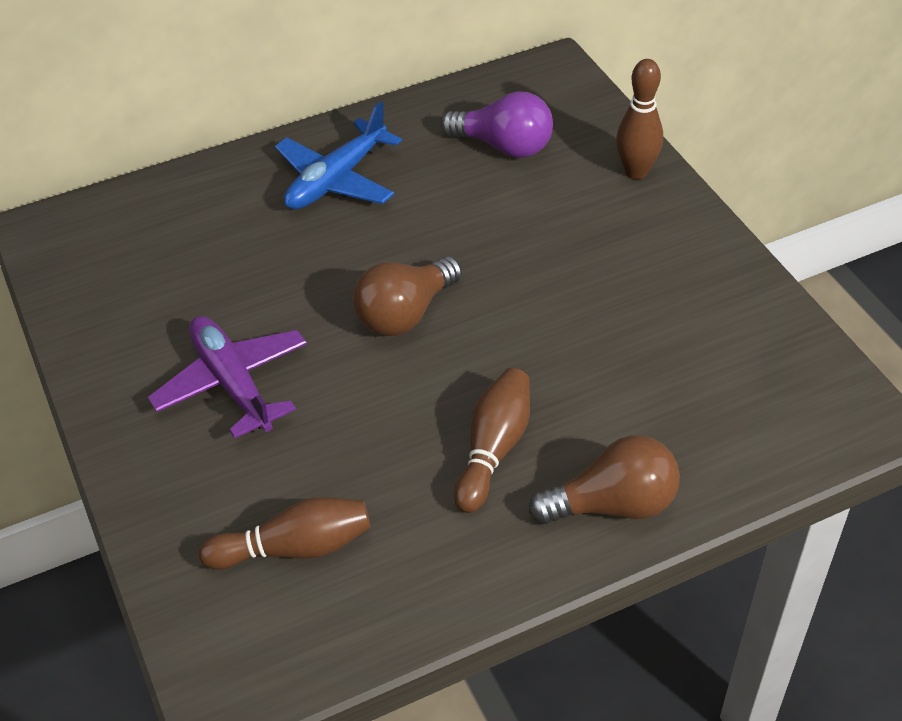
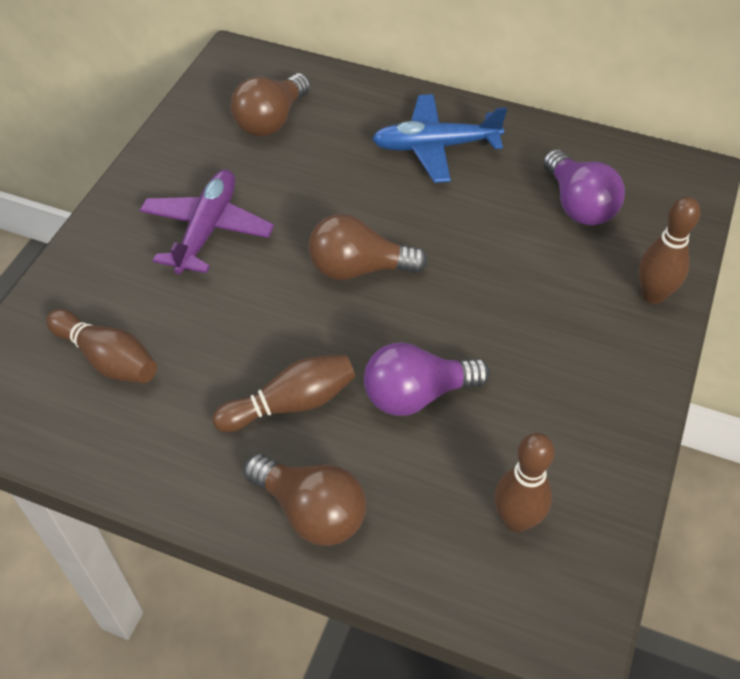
camera: 45 degrees right, 5 degrees up
none -> brown light bulb [231,73,310,136]
none -> purple light bulb [364,342,490,416]
none -> brown bowling pin [495,433,555,533]

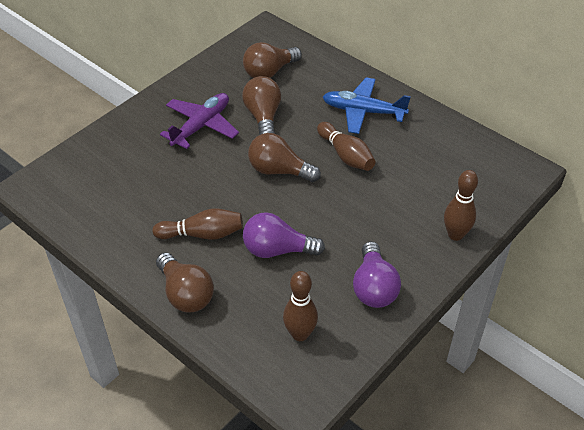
camera: 20 degrees right, 5 degrees down
brown bowling pin [46,309,157,383] -> brown bowling pin moved to [317,122,375,171]
purple light bulb [543,149,625,225] -> purple light bulb moved to [353,241,401,308]
none -> brown light bulb [242,76,281,135]

